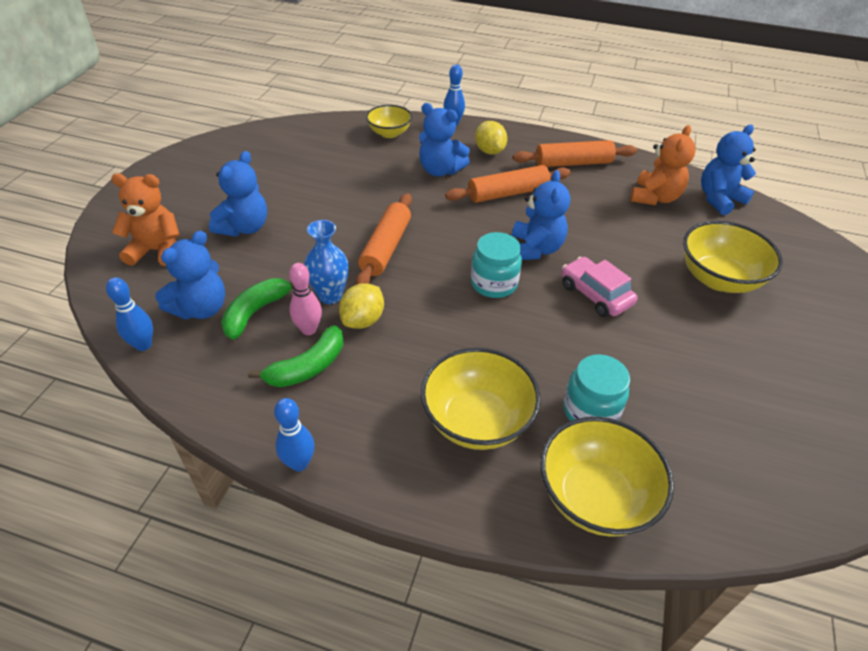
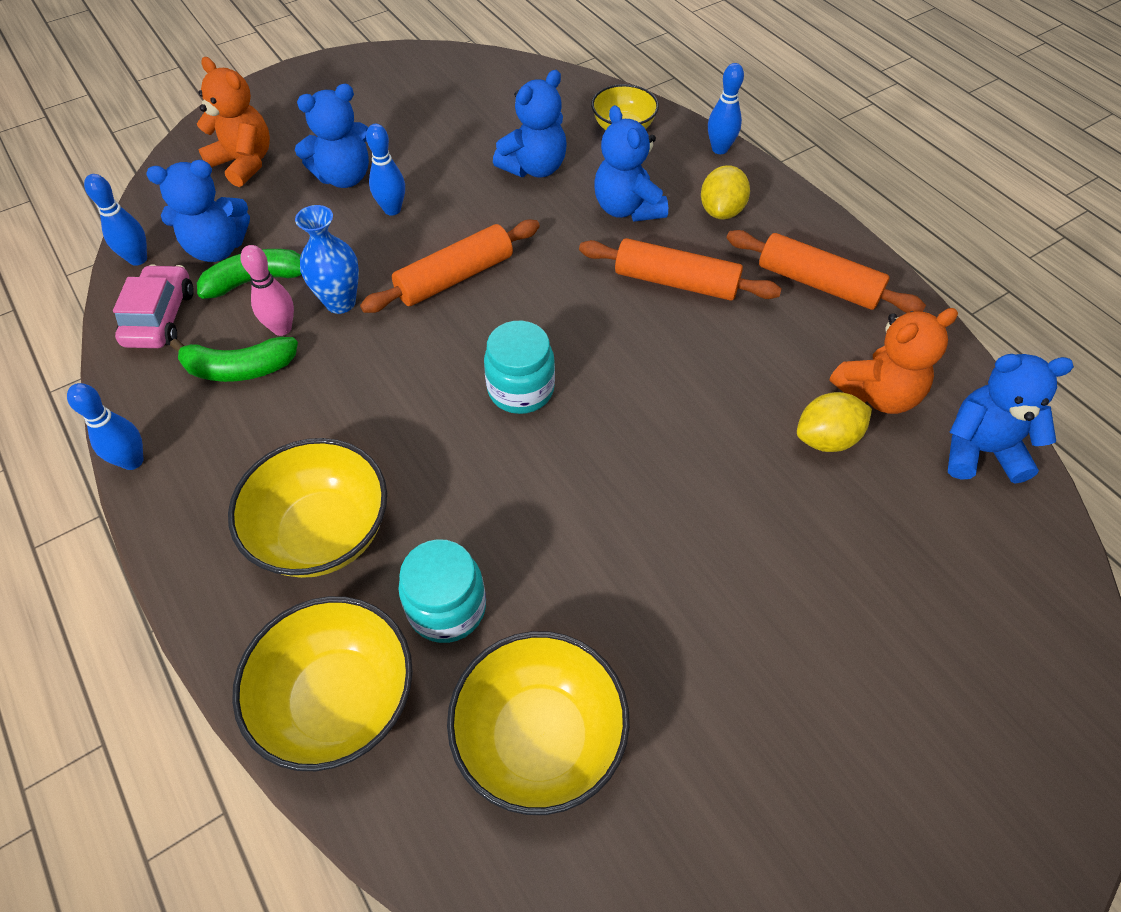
camera: 40 degrees right, 10 degrees up
yellow lemon [339,283,384,329] -> yellow lemon moved to [797,392,872,452]
blue teddy bear [512,170,570,260] -> blue teddy bear moved to [493,70,567,177]
pink car [561,257,637,317] -> pink car moved to [113,264,194,348]
yellow bowl [683,221,783,293] -> yellow bowl moved to [447,631,630,815]
none -> blue bowling pin [366,124,405,216]

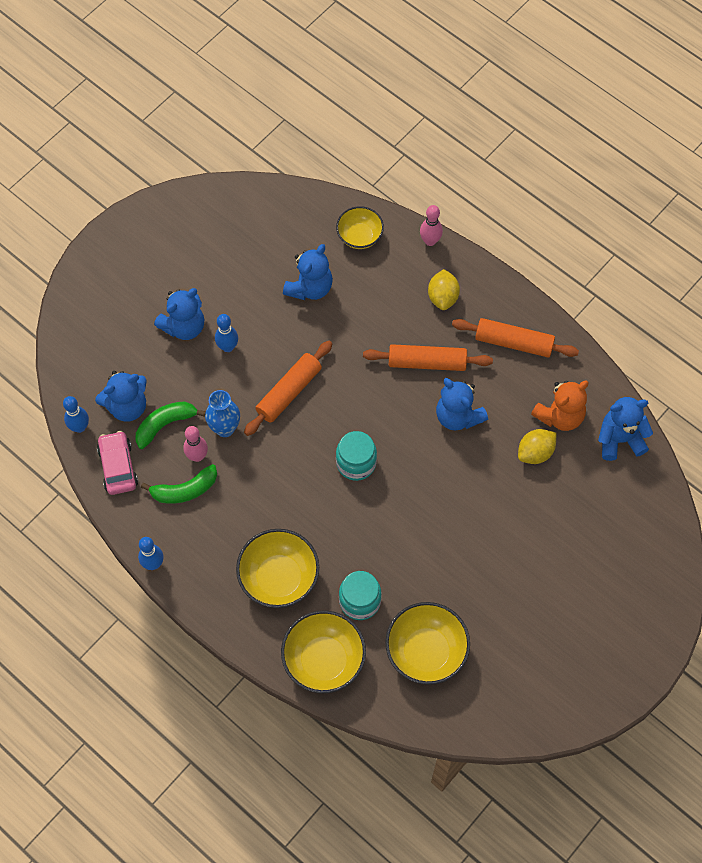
camera: 15 degrees left, 10 degrees up
orange teddy bear [197,57,270,187] -> none
blue teddy bear [594,105,668,222] -> blue teddy bear moved to [436,378,488,431]
blue bowling pin [708,63,744,154] -> pink bowling pin [420,205,443,246]

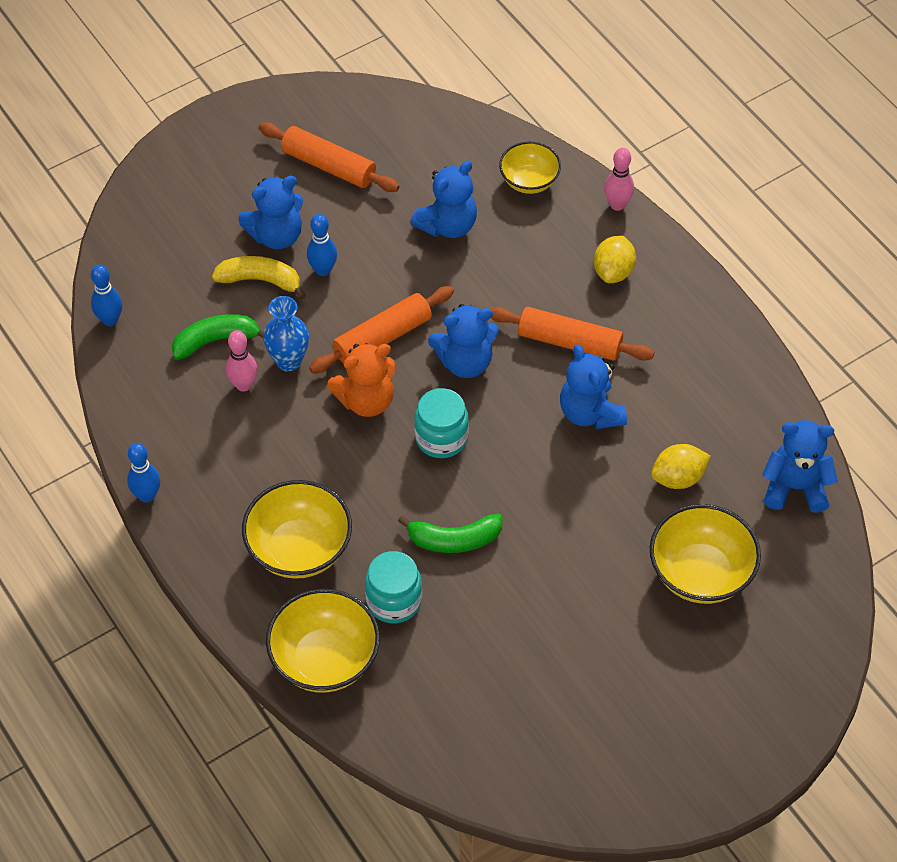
camera: 15 degrees right, 10 degrees down
blue teddy bear [95,371,147,422] -> blue teddy bear moved to [428,304,499,378]
pink car [97,431,138,495] -> none
green banana [141,464,217,504] -> green banana moved to [398,514,503,553]
yellow bowl [385,602,470,685] -> yellow bowl moved to [650,504,761,604]
orange rolling pin [452,318,579,357] -> orange rolling pin moved to [259,122,399,192]
orange teddy bear [531,381,589,431] -> orange teddy bear moved to [327,343,395,417]
none -> yellow banana [212,256,306,300]

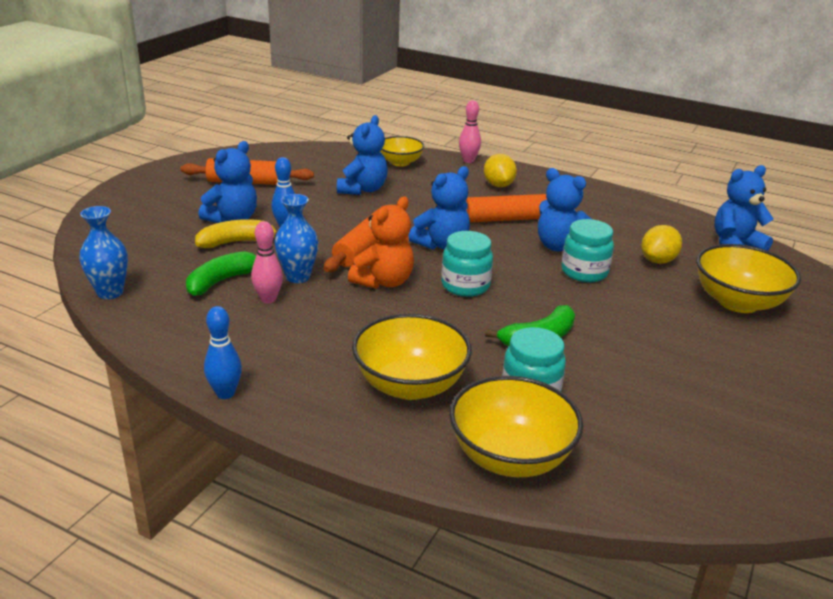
camera: 30 degrees left, 25 degrees down
blue bowling pin [91,264,122,326] -> blue vase [79,206,128,299]
none -> turquoise jar [562,219,614,282]

